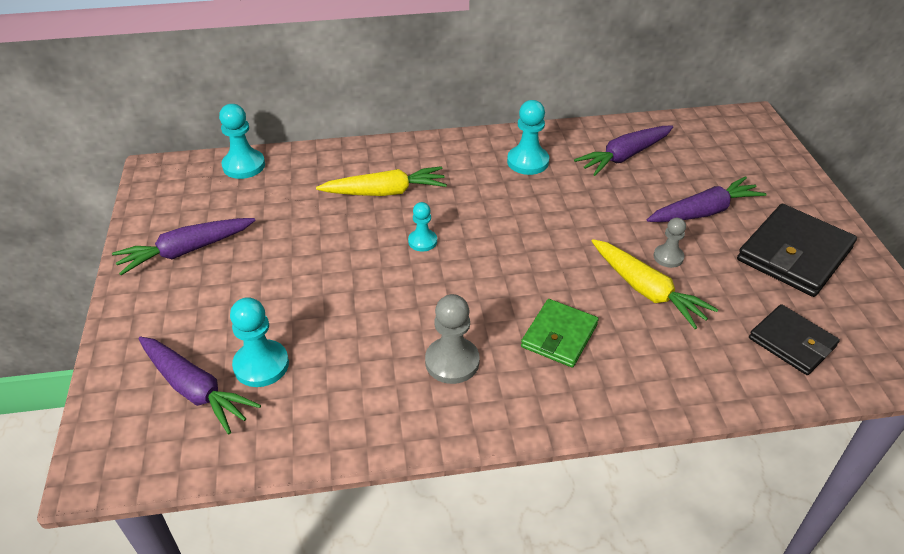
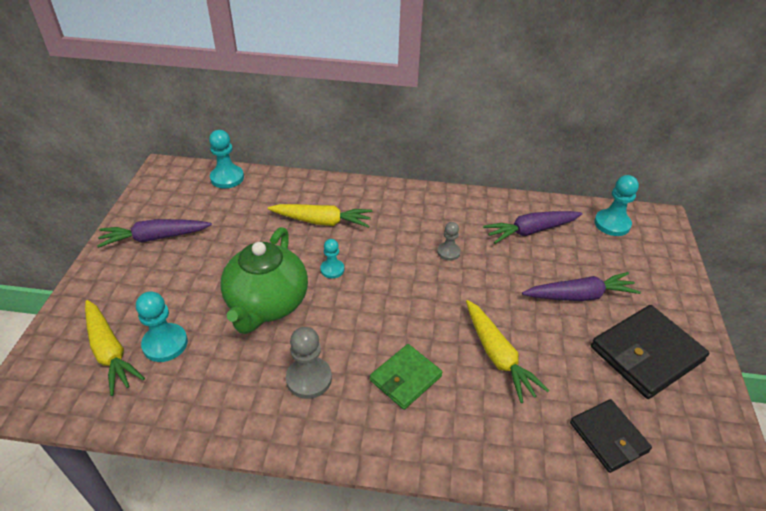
camera: 15 degrees right, 0 degrees up
purple carrot [139,337,261,434] -> yellow carrot [85,300,145,396]
turquoise pawn [507,100,549,175] -> turquoise pawn moved to [594,175,639,236]
grey pawn [654,218,686,268] -> grey pawn moved to [437,222,461,261]
none -> green teapot [220,227,308,334]

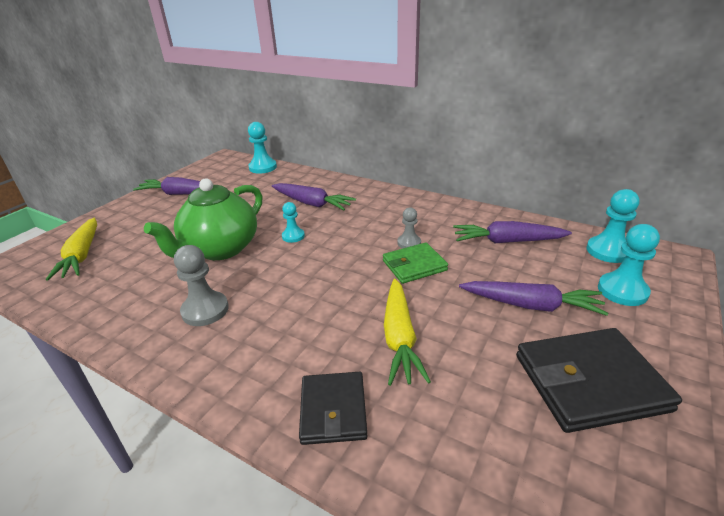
camera: 25 degrees right, 10 degrees down
turquoise pawn [136,291,188,362] -> turquoise pawn moved to [598,224,660,306]
yellow carrot [268,204,372,228] -> purple carrot [272,183,356,210]
green wallet [370,344,442,410] -> green wallet moved to [383,242,448,284]
black wallet [570,399,652,473] -> black wallet moved to [299,372,368,445]

